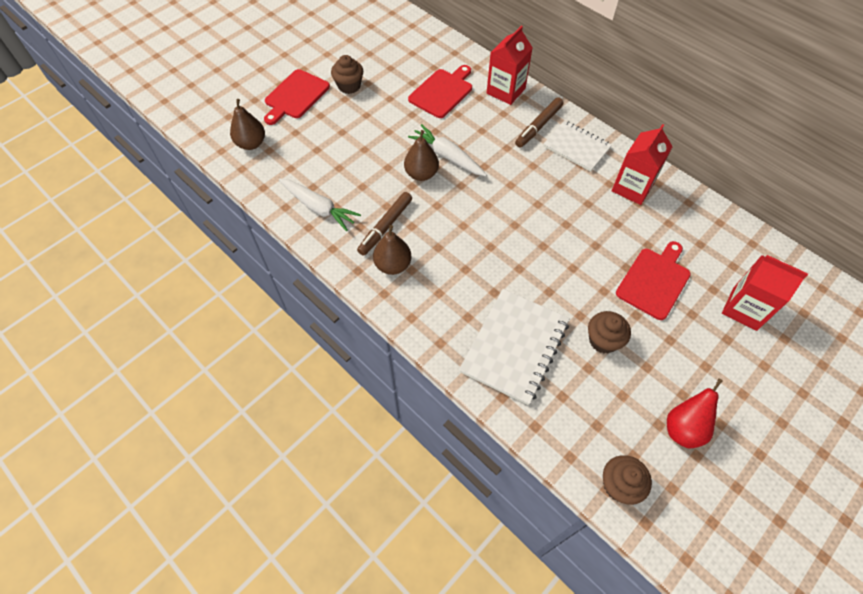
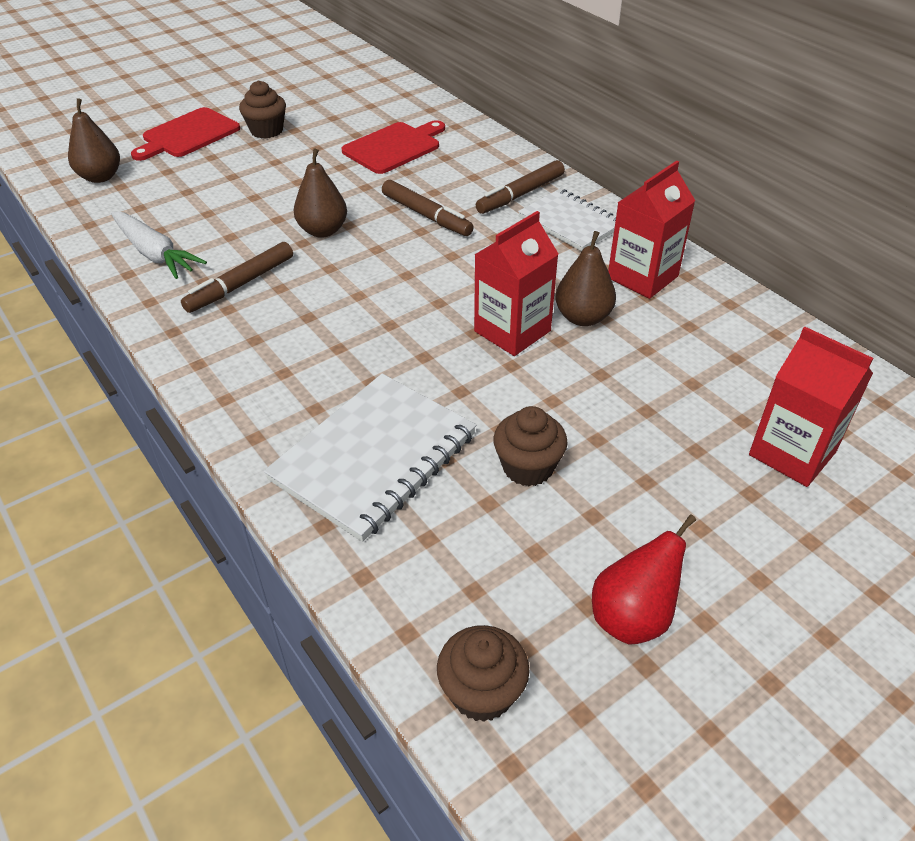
camera: 10 degrees right, 15 degrees down
brown pear [373,225,411,275] -> brown pear moved to [555,231,616,326]
white carrot [408,124,487,176] -> none
red carton [487,26,533,105] -> red carton moved to [474,211,558,356]
red cutting board [616,241,691,320] -> none
none -> brown marker [382,180,474,236]

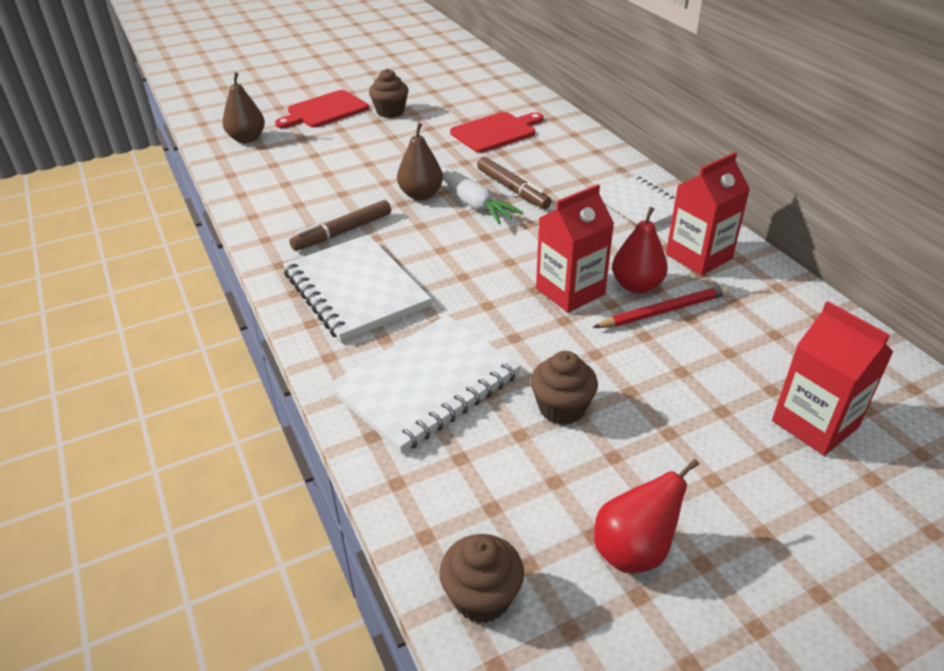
camera: 10 degrees right, 5 degrees down
white carrot [111,211,207,279] -> white carrot moved to [440,166,523,224]
brown marker [476,160,565,214] -> none
brown pear [555,231,616,326] -> red pear [612,207,668,294]
none -> white notebook [283,235,431,342]
none -> red pencil [593,285,729,328]

